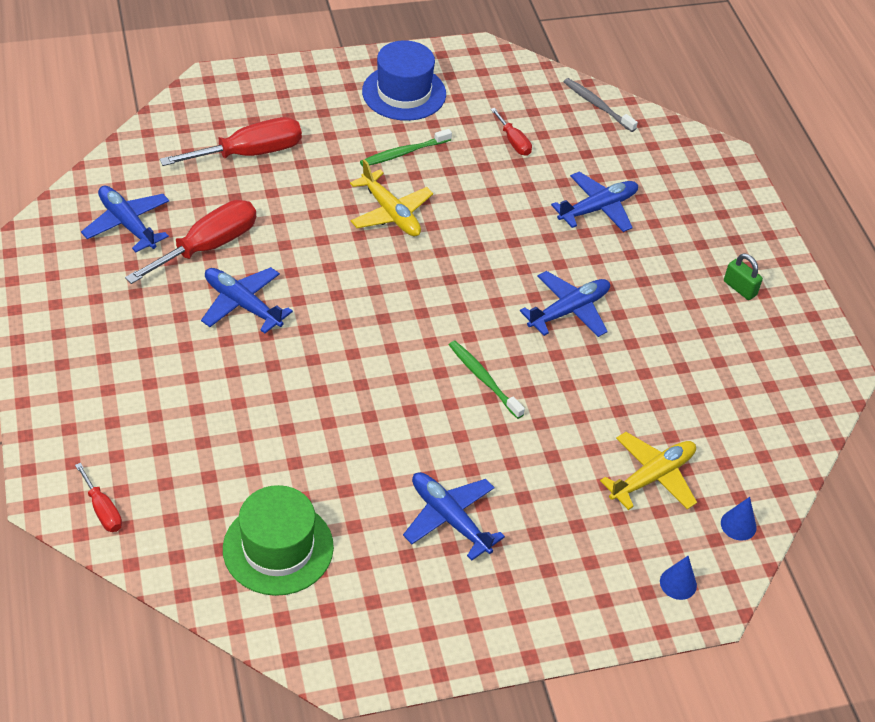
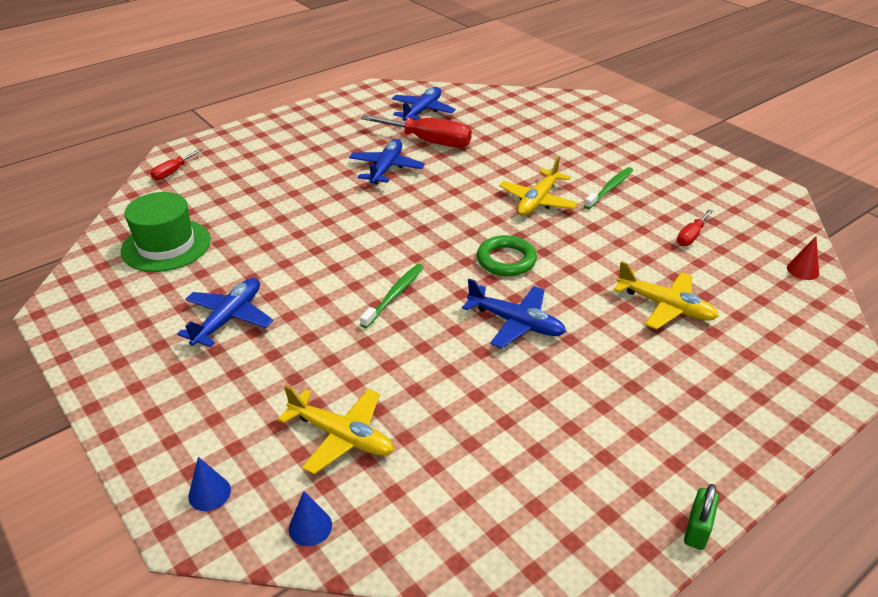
camera: 70 degrees right, 10 degrees down
red screwdriver [160,117,302,166] -> none
green toothbrush [360,129,452,167] -> green toothbrush turned 90 degrees clockwise [584,167,633,209]
blue hat [362,40,446,121] -> none
blue plane [551,172,638,232] -> yellow plane [613,261,719,330]
grey toothbrush [564,78,638,132] -> red cone [787,236,819,280]
green padlock [724,253,763,300] -> green padlock moved to [684,484,719,550]
none -> green ring [477,235,537,276]

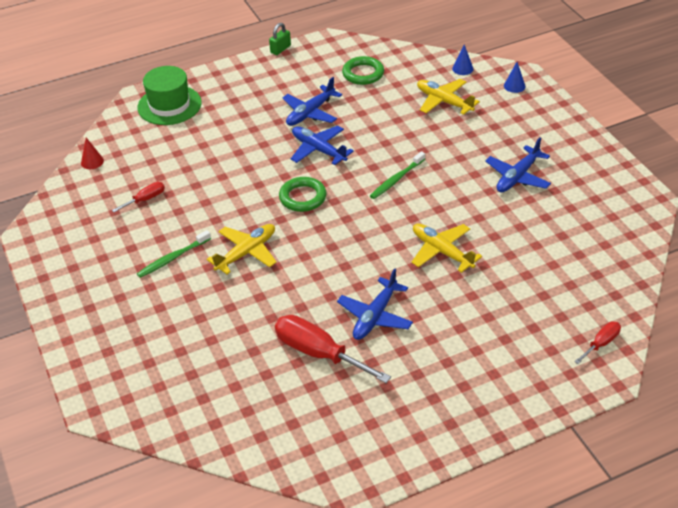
camera: 165 degrees left, 5 degrees up
green hat [121,192,211,272] -> green hat moved to [137,66,202,125]
blue plane [392,87,456,121] -> blue plane moved to [282,77,342,126]
yellow plane [613,261,719,330] -> yellow plane moved to [411,224,482,273]
none -> green ring [342,56,384,85]

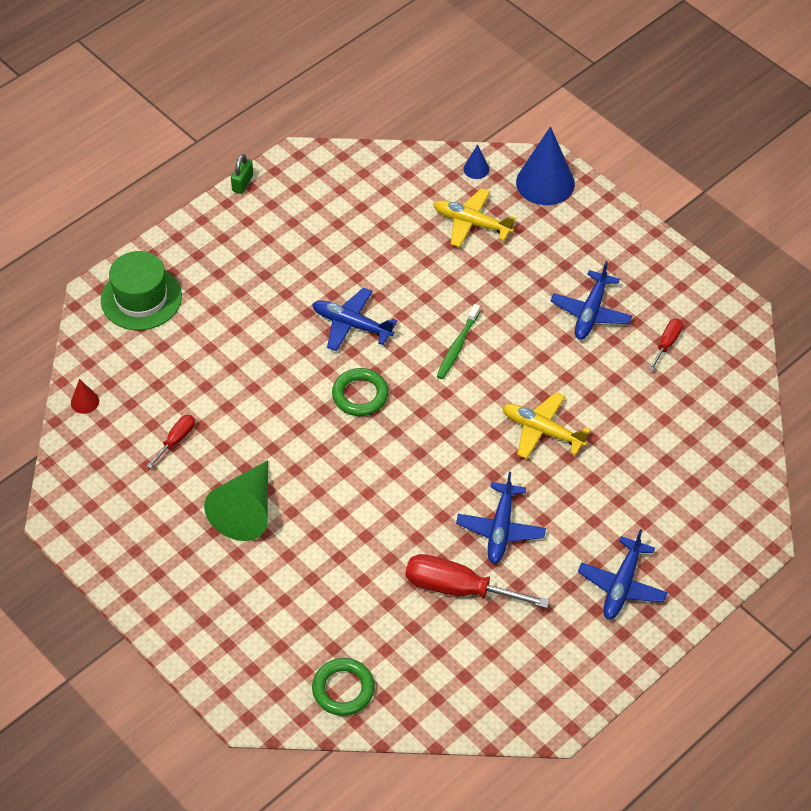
camera: 20 degrees left, 10 degrees up
green toothbrush [137,230,211,278] -> green cone [204,460,268,541]
yellow plane [207,224,276,274] -> none
blue plane [282,77,342,126] -> blue plane moved to [578,529,668,620]
green ring [342,56,384,85] -> green ring moved to [312,658,375,716]
blue cone [504,62,526,93] -> blue cone [516,126,575,205], size x2.24
red screwdriver [574,322,621,364] -> red screwdriver moved to [649,318,683,371]

